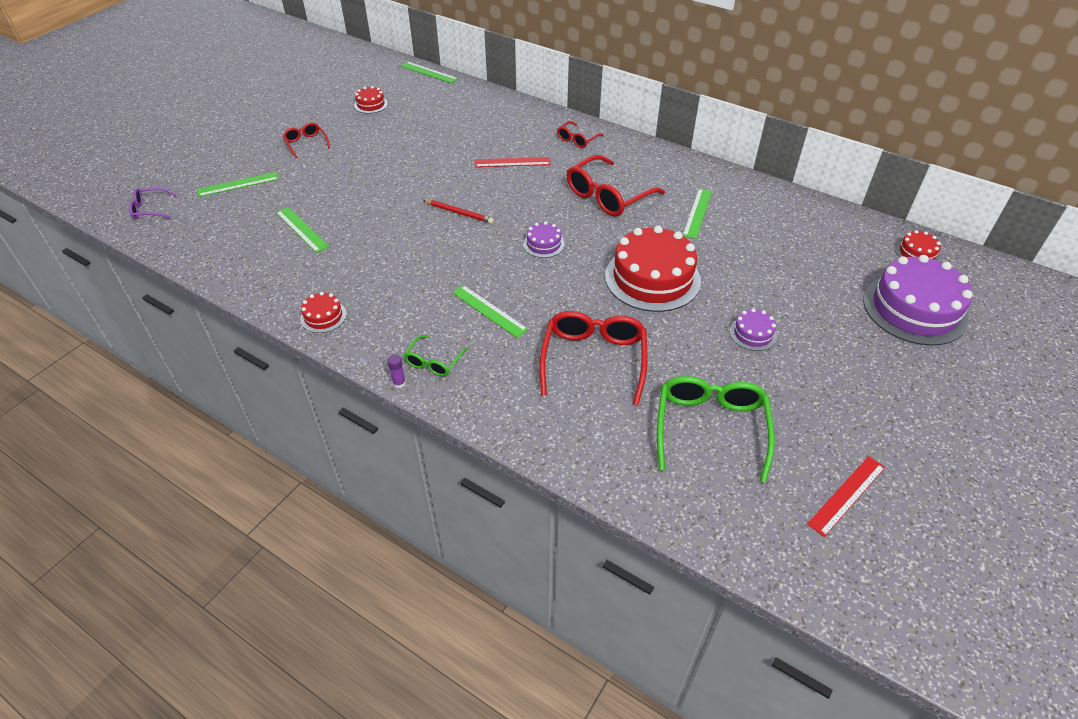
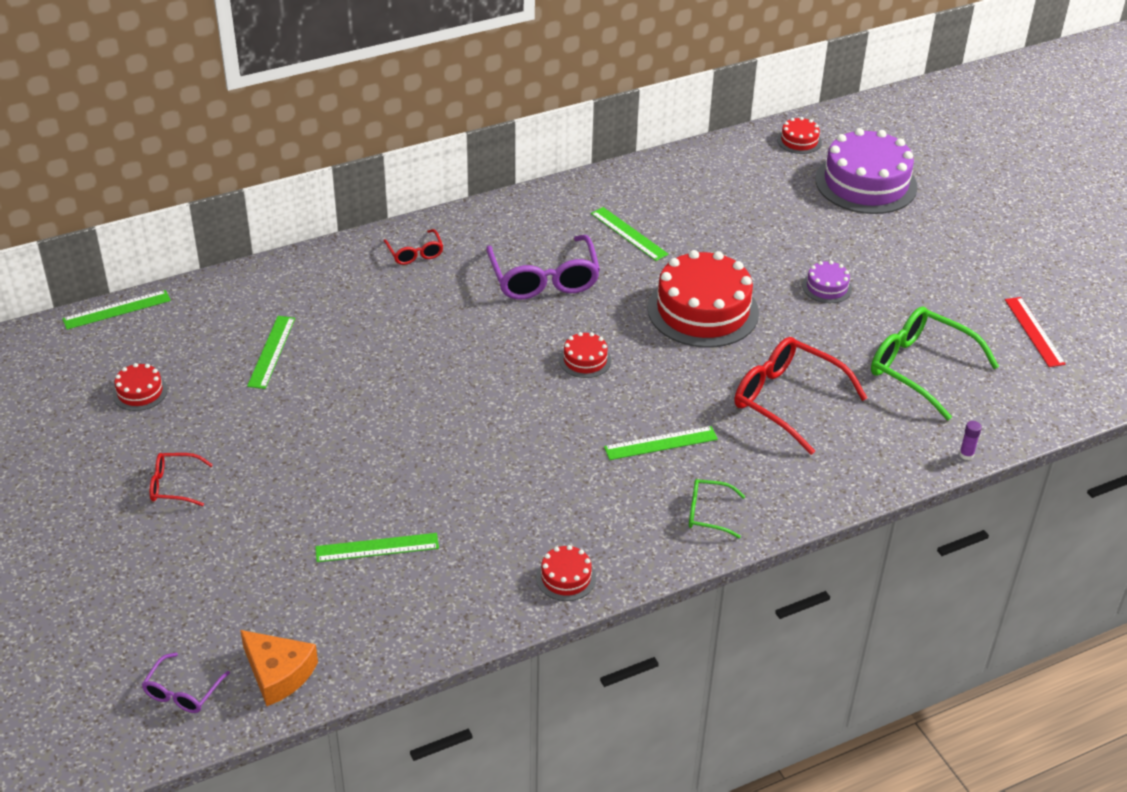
camera: 60 degrees left, 5 degrees down
green ruler [197,172,279,197] -> green ruler moved to [247,316,295,389]
purple glue stick [387,354,406,388] -> purple glue stick moved to [959,421,982,460]
green glasses [404,335,468,376] -> green glasses turned 135 degrees clockwise [689,479,745,539]
red pencil [423,200,494,224] -> none
red ruler [475,157,551,167] -> none
purple cake [523,221,565,258] -> red cake [559,332,611,378]
red glasses [567,155,665,216] -> purple glasses [486,235,600,300]
none -> orange cheese [240,630,318,706]

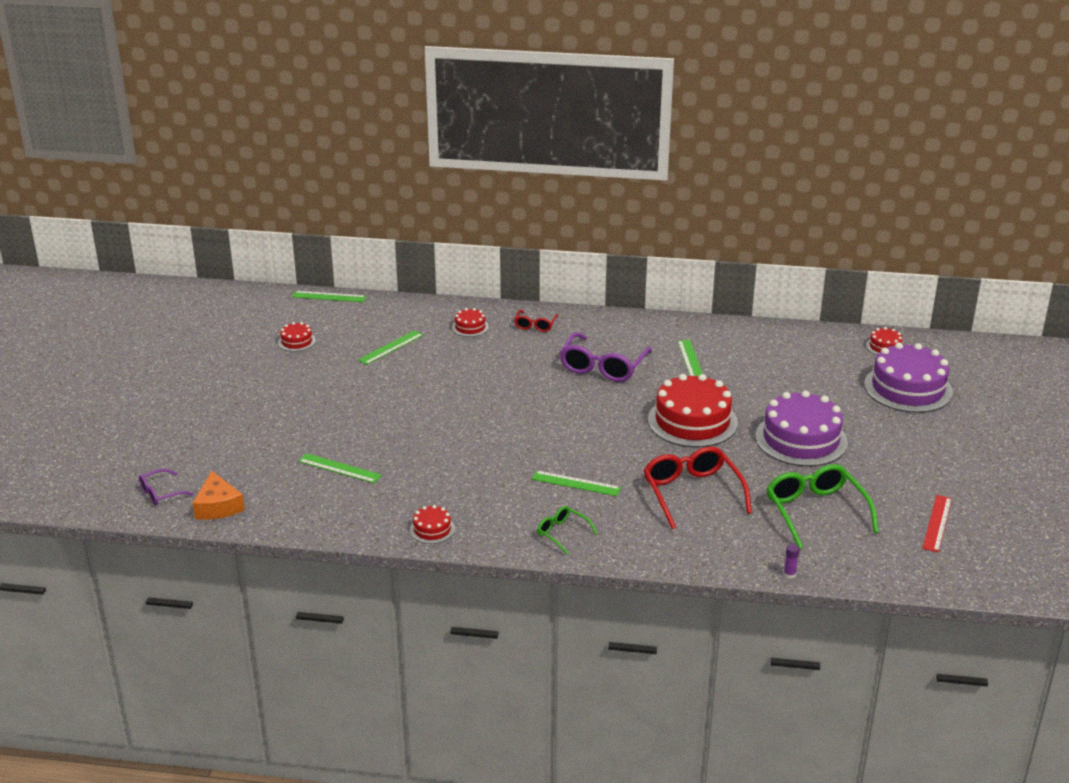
camera: 35 degrees right, 10 degrees down
red glasses [150,453,213,506] -> none
red cake [559,332,611,378] -> red cake moved to [452,308,489,337]
purple cake [802,261,852,303] -> purple cake [755,390,848,467], size x2.21

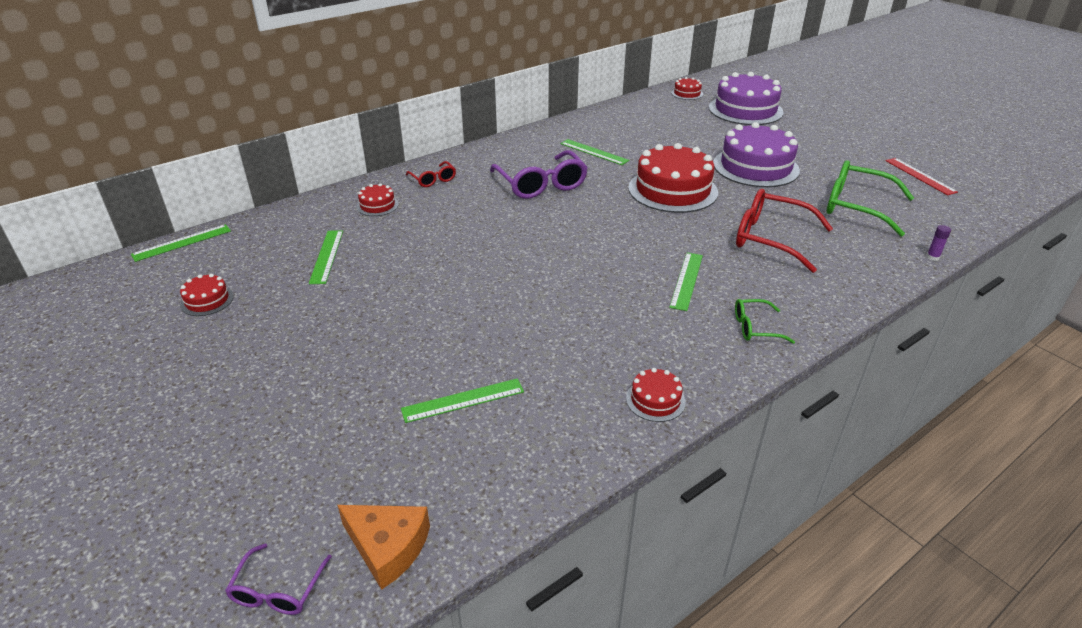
camera: 45 degrees left, 5 degrees up
green ruler [532,470,621,496] -> green ruler turned 45 degrees counterclockwise [669,252,703,311]

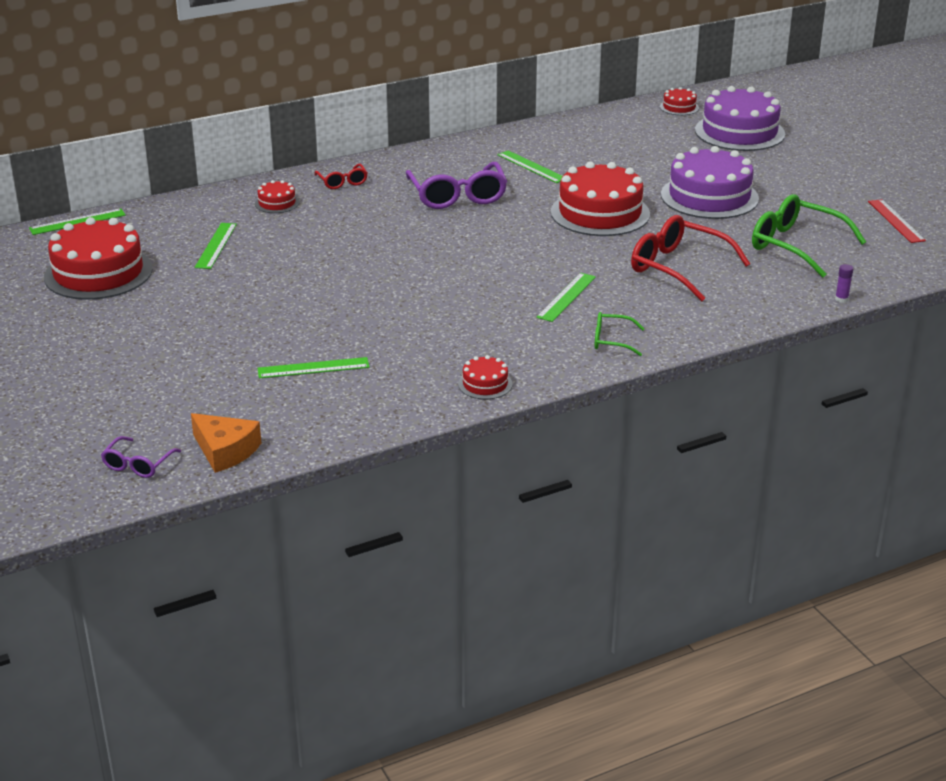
camera: 10 degrees right, 5 degrees down
red cake [180,274,234,316] -> red cake [44,217,153,300], size x2.21

